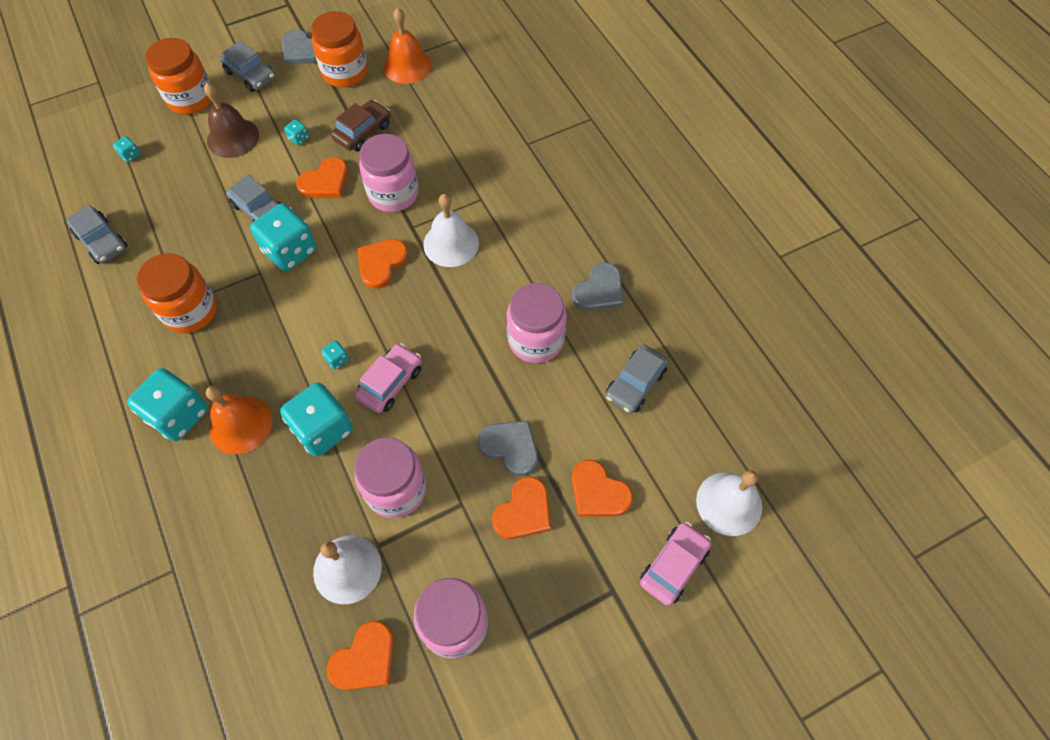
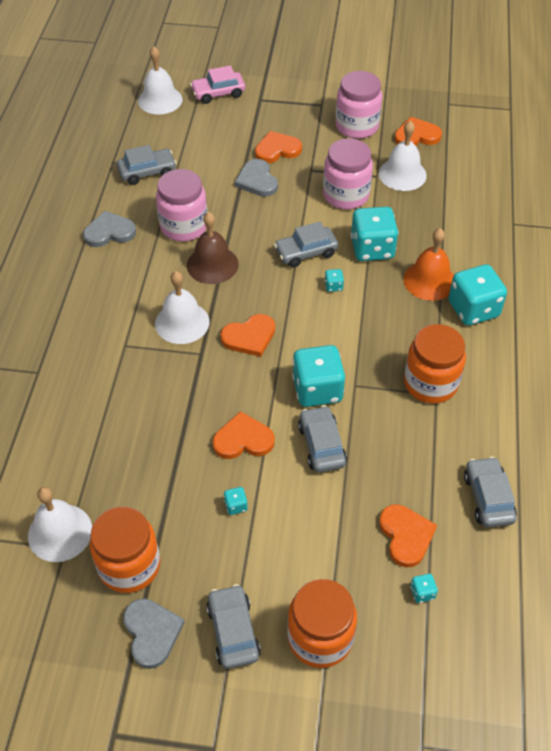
camera: 145 degrees left, 10 degrees down
brown bell [204,83,259,158] -> brown bell moved to [187,212,239,284]
brown car [331,100,390,151] -> none
pink car [354,343,422,413] -> grey car [274,221,338,268]
pink jar [359,134,419,212] -> none
orange bell [383,8,432,84] -> white bell [28,487,92,562]
orange heart [572,459,633,517] -> orange heart moved to [379,504,437,567]

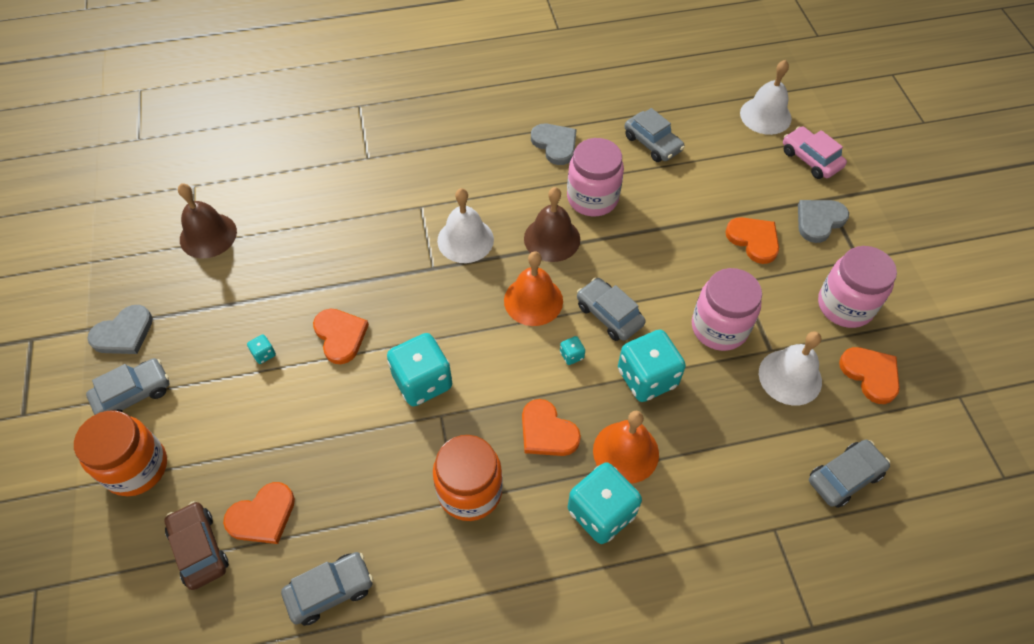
camera: 70 degrees right, 5 degrees up
white bell [28,487,92,562] -> brown bell [178,184,237,258]
orange jar [90,507,160,593] -> none
orange heart [220,314,275,357] -> orange heart moved to [522,399,581,456]
grey heart [235,159,278,197] -> grey heart moved to [798,200,849,243]
grey car [298,406,347,472] -> grey car moved to [809,440,890,508]
turquoise dice [410,574,438,603] -> brown car [164,501,229,590]
none -> orange bell [504,251,563,326]

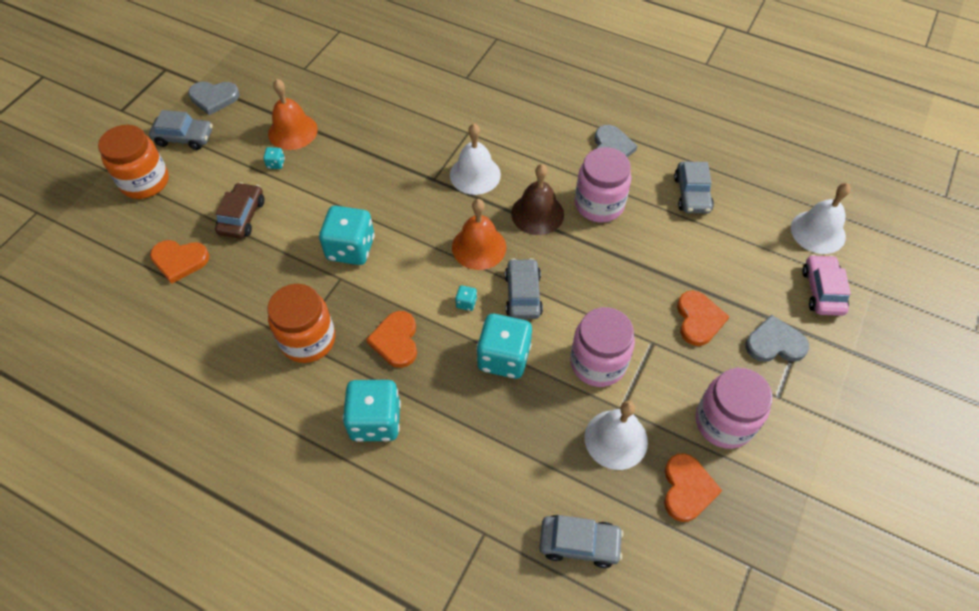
camera: 40 degrees right, 0 degrees up
brown car [164,501,229,590] -> brown car moved to [215,182,264,239]
brown bell [178,184,237,258] -> none
grey car [281,552,373,626] -> none
orange heart [313,308,369,364] -> none
orange bell [593,411,659,484] -> orange bell moved to [268,79,318,150]

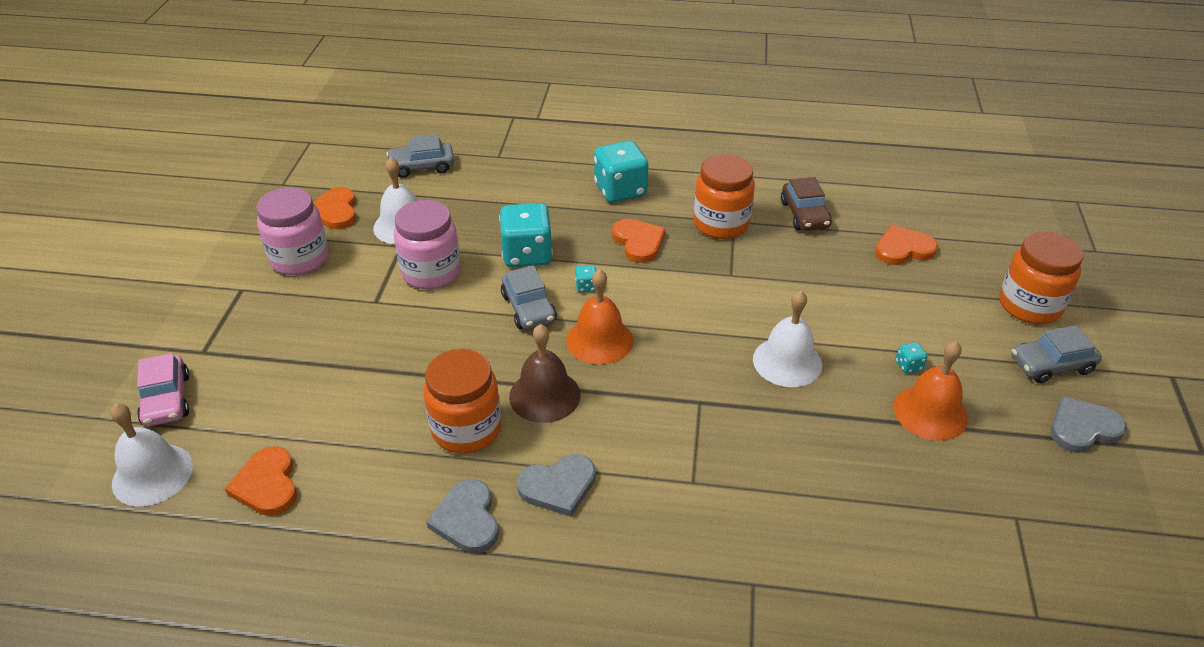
camera: 160 degrees right, 15 degrees down
brown car [215,182,264,239] -> brown car moved to [781,177,832,230]
turquoise dice [319,206,375,265] -> none
white bell [450,124,501,195] -> white bell moved to [753,291,822,387]
pink jar [575,147,631,222] -> orange jar [424,349,501,454]
grey car [674,162,714,213] -> none
orange heart [677,291,729,346] -> orange heart moved to [225,446,297,516]
grey heart [745,315,809,362] -> grey heart moved to [517,454,596,517]

